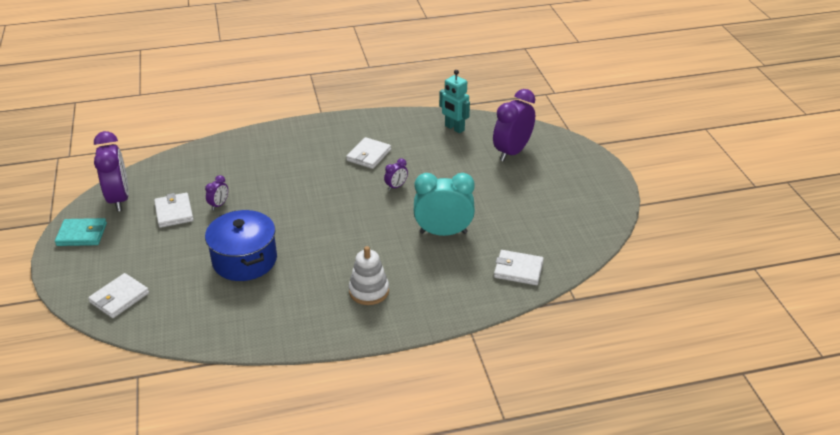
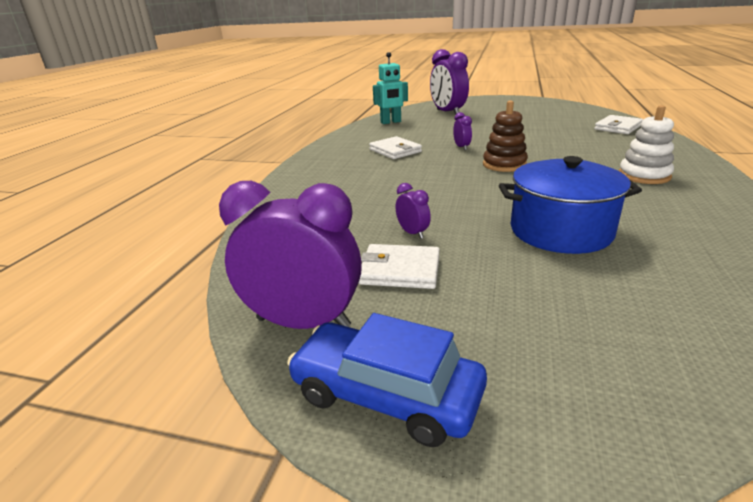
camera: 60 degrees left, 10 degrees down
turquoise wallet [55,218,107,246] -> blue car [287,313,487,447]
white wallet [88,273,149,318] -> none
turquoise clock [414,173,475,236] -> none
none -> brown stacking toy [483,100,528,172]

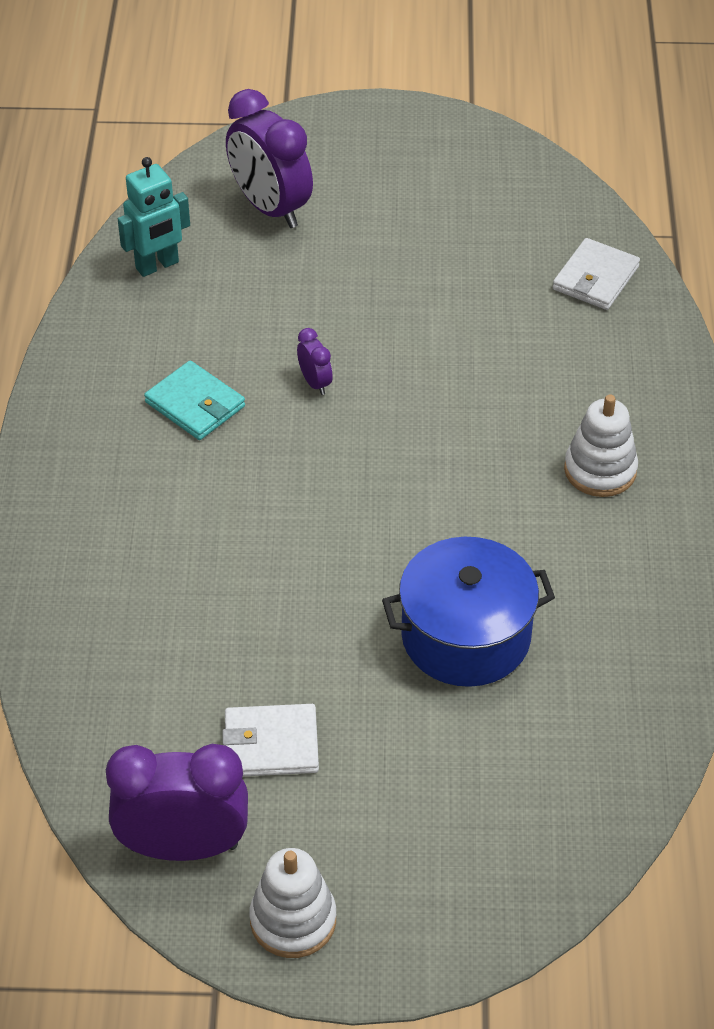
camera: 15 degrees left, 20 degrees up
blue car [287,313,487,447] -> white stacking toy [250,848,336,958]
white wallet [369,136,422,159] -> turquoise wallet [144,361,245,440]
purple clock [396,183,431,239] -> none
brown stacking toy [483,100,528,172] -> none

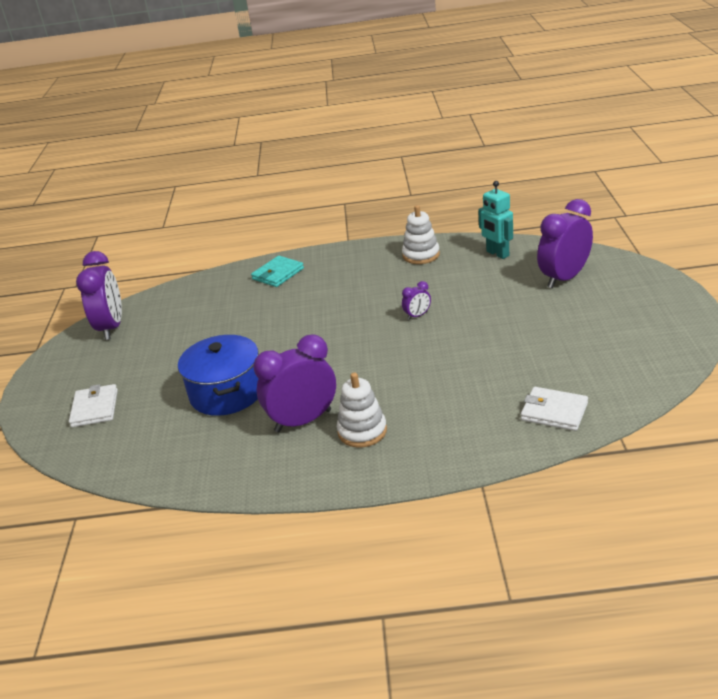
camera: 90 degrees right, 15 degrees down
turquoise wallet [144,361,245,440] -> turquoise wallet moved to [251,256,304,287]
white wallet [222,704,319,776] -> white wallet moved to [69,384,118,427]
white stacking toy [250,848,336,958] -> white stacking toy moved to [402,205,440,264]
none -> purple clock [253,334,336,432]

